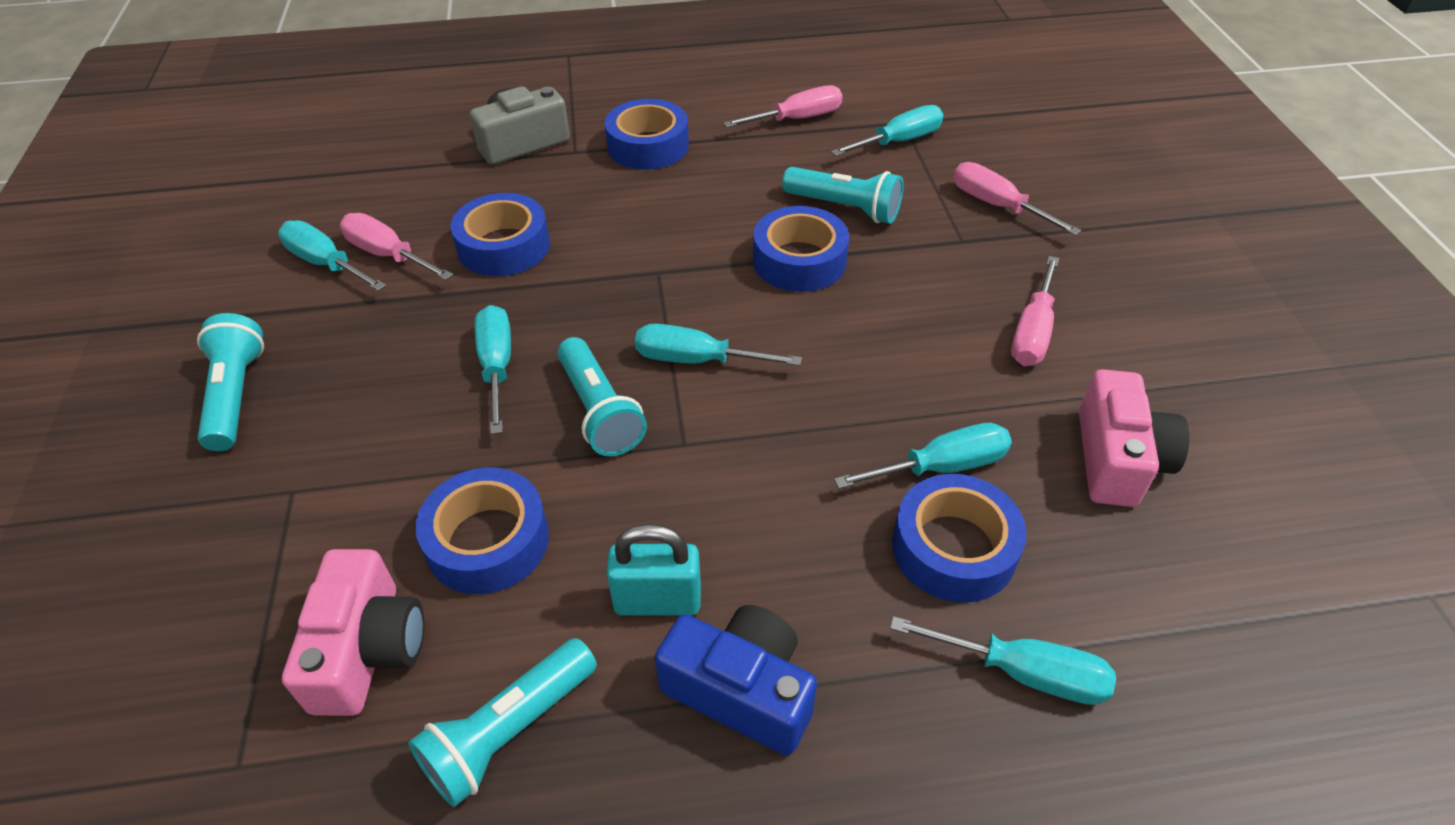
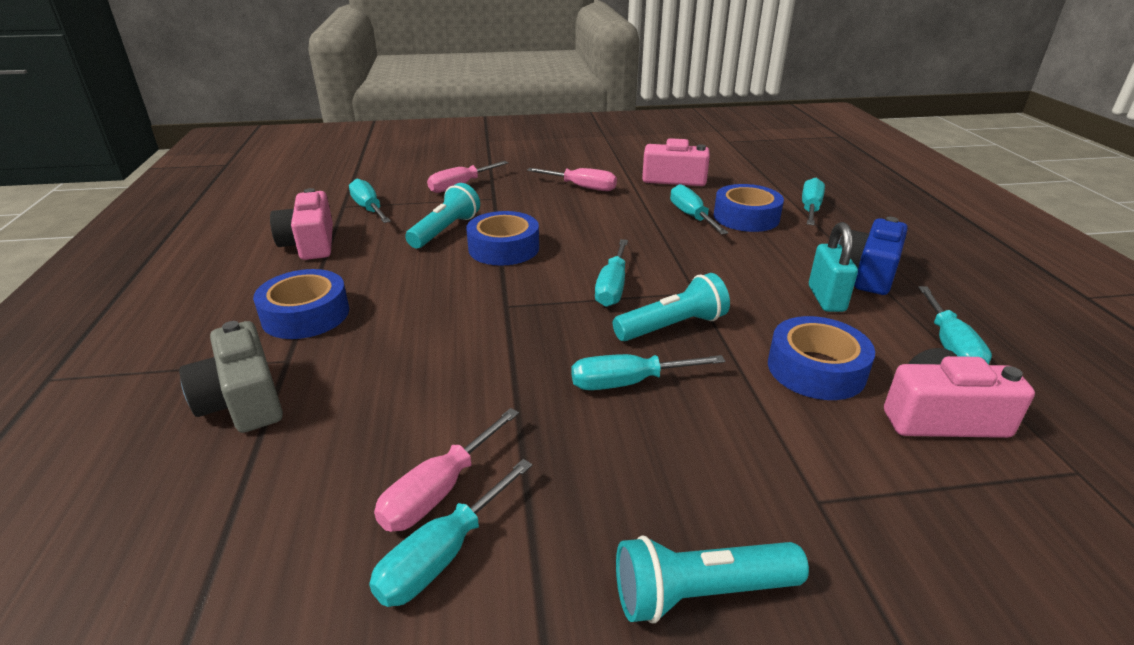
camera: 90 degrees left, 15 degrees down
turquoise flashlight [408,638,597,807] -> turquoise screwdriver [918,286,992,365]
blue tape [451,193,550,276] -> none
pink screwdriver [723,85,843,128] -> pink camera [270,188,333,260]

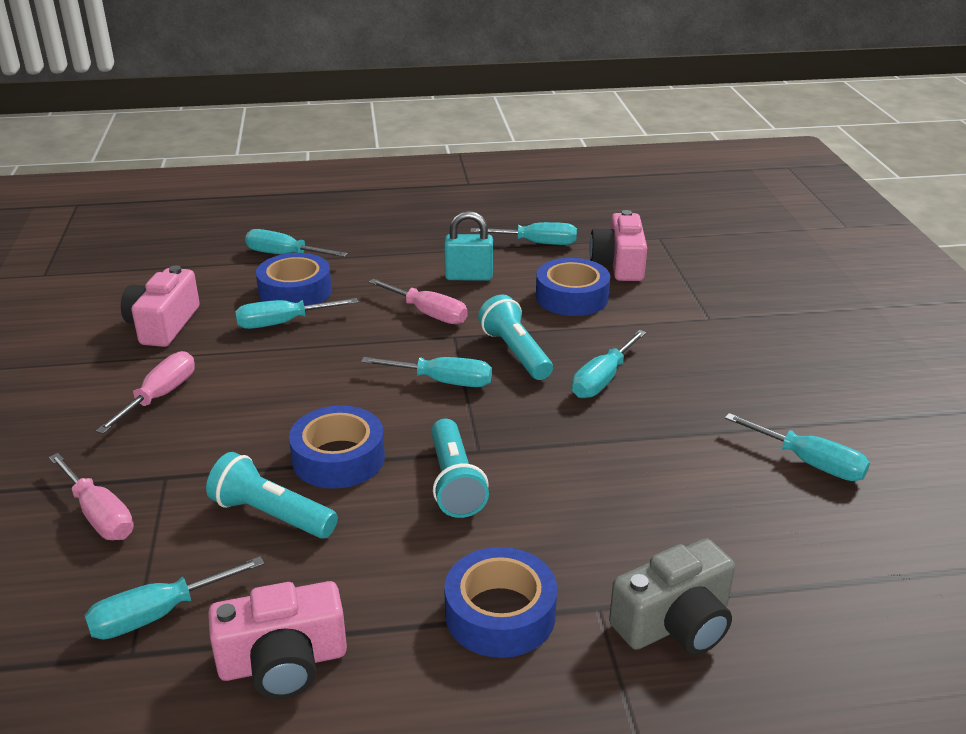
camera: 90 degrees left, 0 degrees up
pink screwdriver [374,408,519,532] -> pink screwdriver moved to [369,279,468,324]
turquoise screwdriver [571,354,725,390] -> turquoise screwdriver turned 45 degrees clockwise [572,330,646,398]
turquoise flashlight [616,535,809,623] -> turquoise flashlight moved to [431,419,489,518]
blue camera [838,217,908,295] -> none

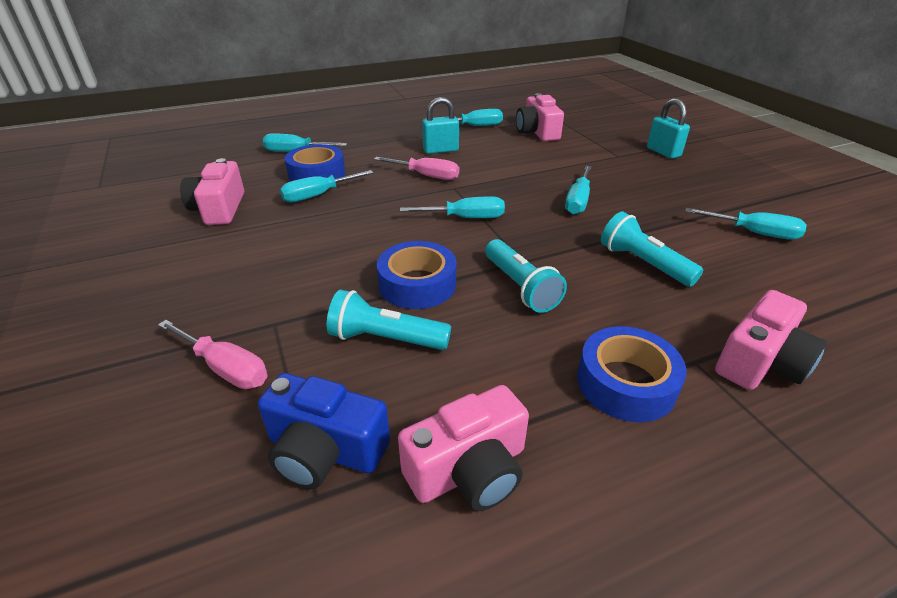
camera: 15 degrees left, 5 degrees up
turquoise screwdriver [84,556,264,639] -> blue camera [258,373,390,489]
pink screwdriver [96,351,195,434] -> none
turquoise flashlight [478,295,553,380] -> turquoise flashlight moved to [601,211,703,287]
blue tape [536,258,610,316] -> none
grey camera [609,538,735,655] -> pink camera [715,290,827,390]
none -> turquoise padlock [647,98,690,159]

